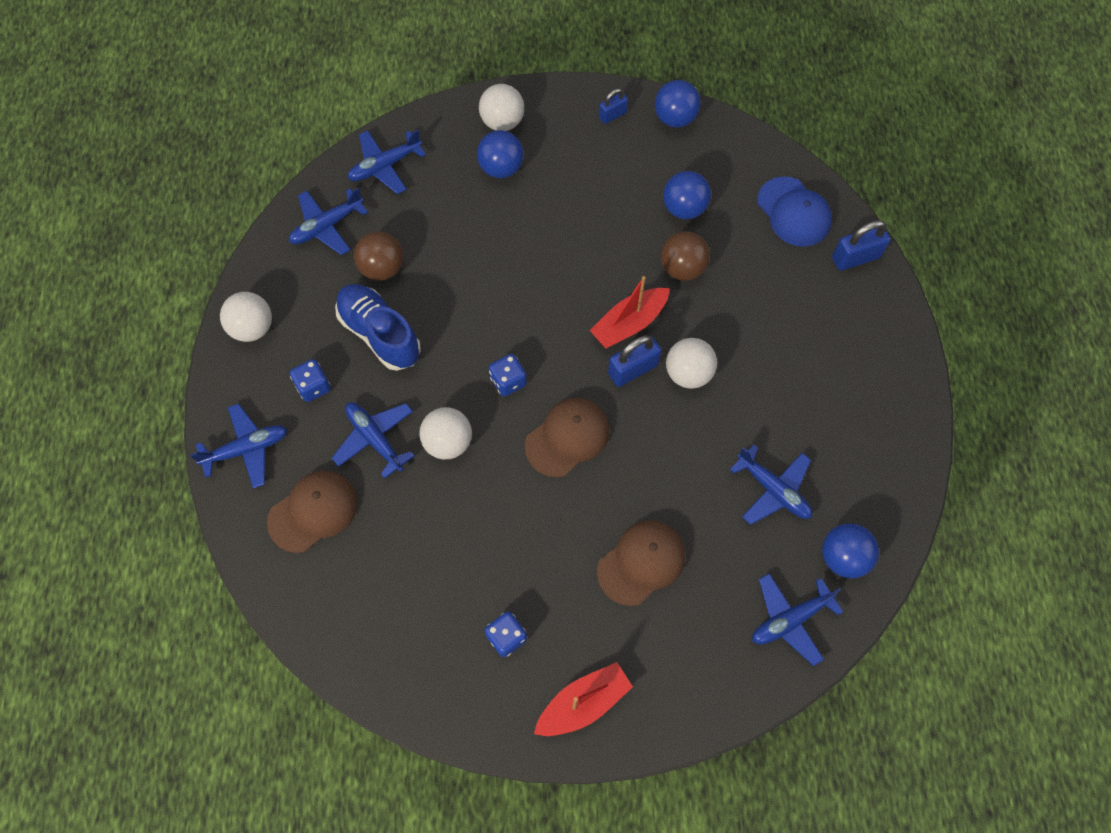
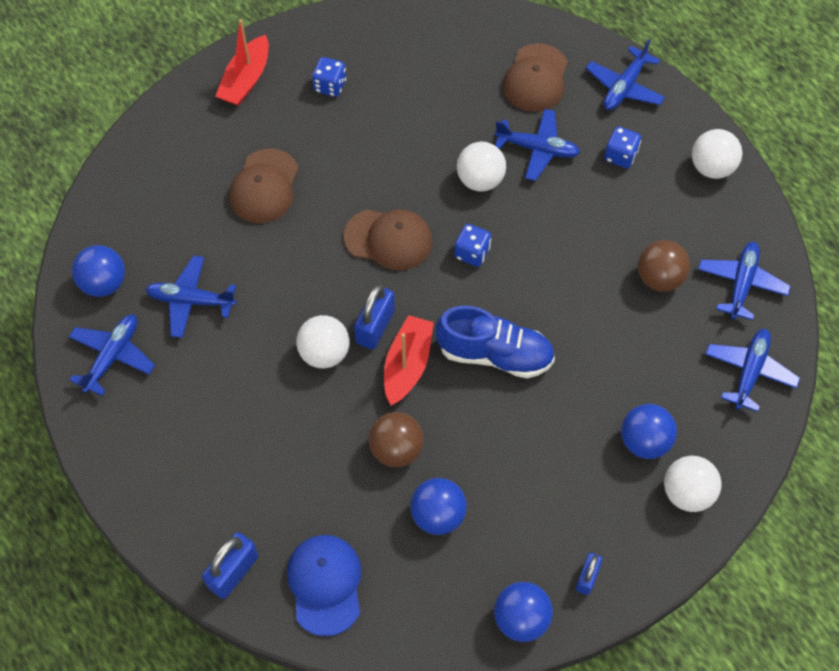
camera: 145 degrees right, 5 degrees down
blue shoe [335,284,421,371] -> blue shoe moved to [436,306,555,378]
brown cap [525,398,610,477] -> brown cap turned 90 degrees counterclockwise [344,209,433,270]
blue plane [752,574,843,666] -> blue plane moved to [69,314,155,396]
blue cap [757,176,832,247] -> blue cap turned 60 degrees clockwise [287,535,361,636]

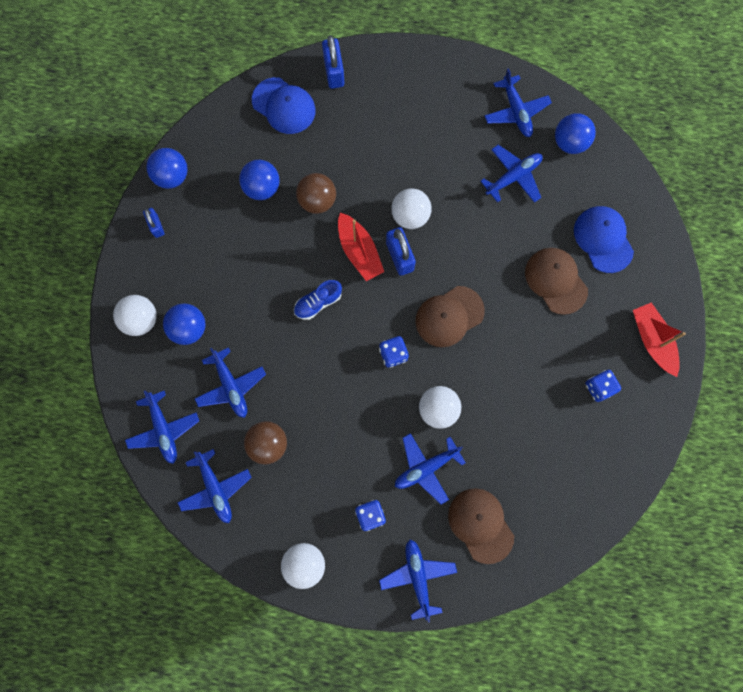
camera: 135 degrees right, 15 degrees up
blue shoe [436,306,555,378] -> blue shoe [294,280,342,320], size x0.59
none -> blue plane [195,347,266,418]
none -> blue cap [574,206,634,273]

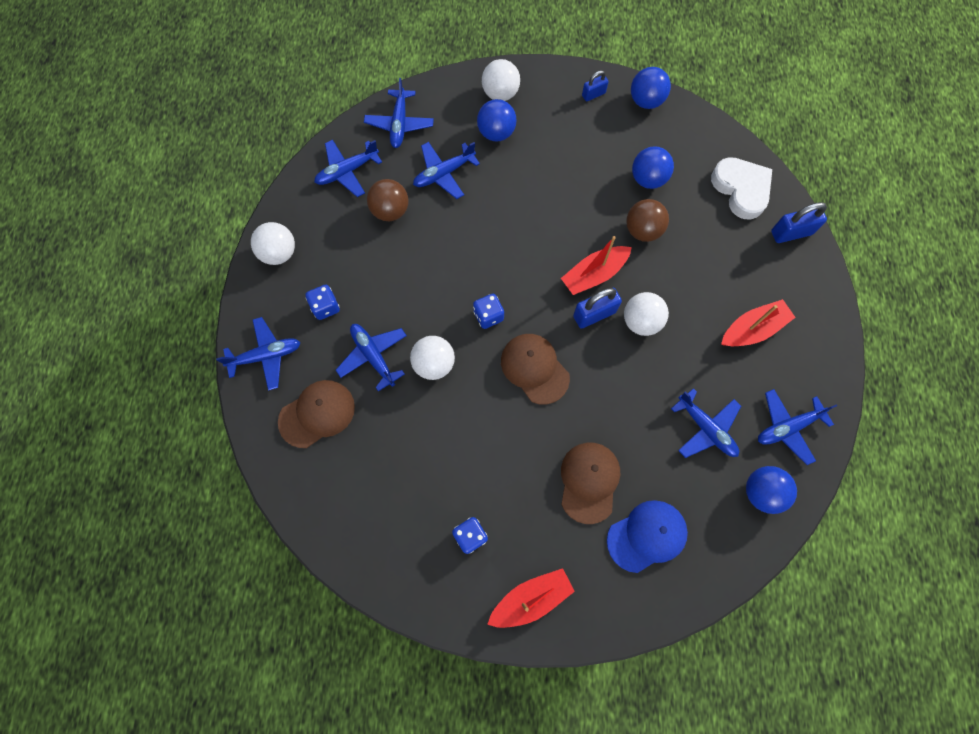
camera: 85 degrees right, 5 degrees down
blue plane [125,391,199,464] -> blue plane turned 60 degrees counterclockwise [364,78,434,148]
blue cap [252,77,315,134] -> white heart [711,157,772,220]
blue shoe [294,280,342,320] -> none
brown cap [525,248,588,315] -> brown cap turned 45 degrees counterclockwise [561,442,620,524]
none -> red boat [721,299,796,346]

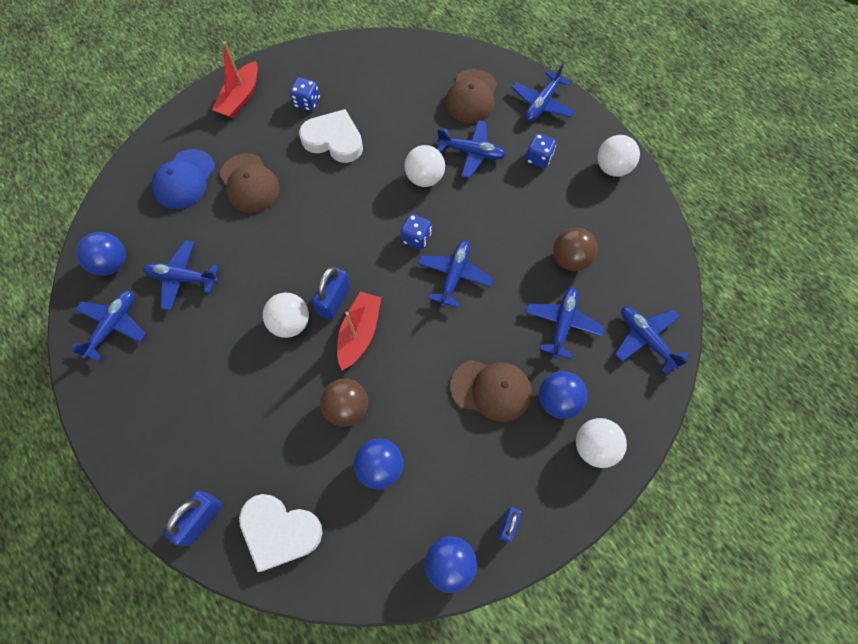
camera: 140 degrees right, 5 degrees down
blue plane [314,140,382,197] -> blue plane moved to [418,240,493,308]
brown cap [501,334,570,405] -> brown cap moved to [450,360,532,422]
red boat [721,299,796,346] -> none
none -> white heart [299,109,363,163]

